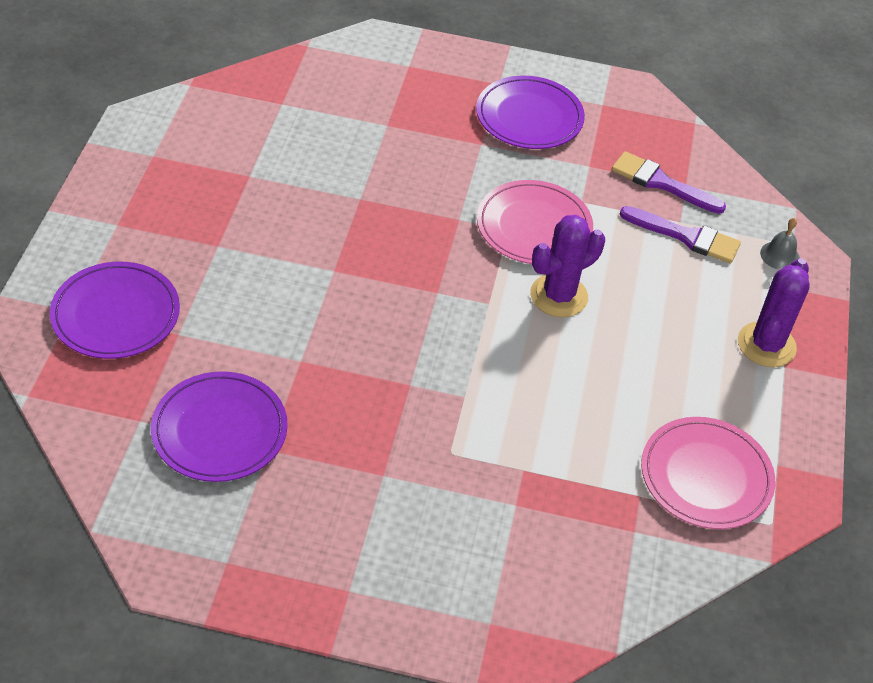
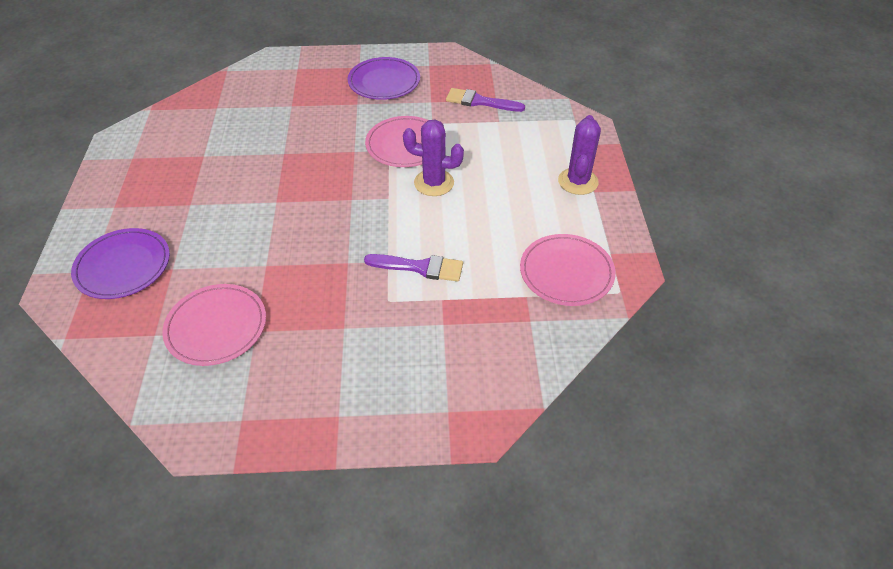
camera: 10 degrees left, 0 degrees up
purple plate [151,371,288,482] -> pink plate [162,284,266,366]
purple cactus [530,215,605,317] -> purple cactus turned 60 degrees clockwise [403,120,464,196]
purple brush [620,206,741,263] -> purple brush moved to [364,254,463,282]
grey bell [760,218,800,270] -> none

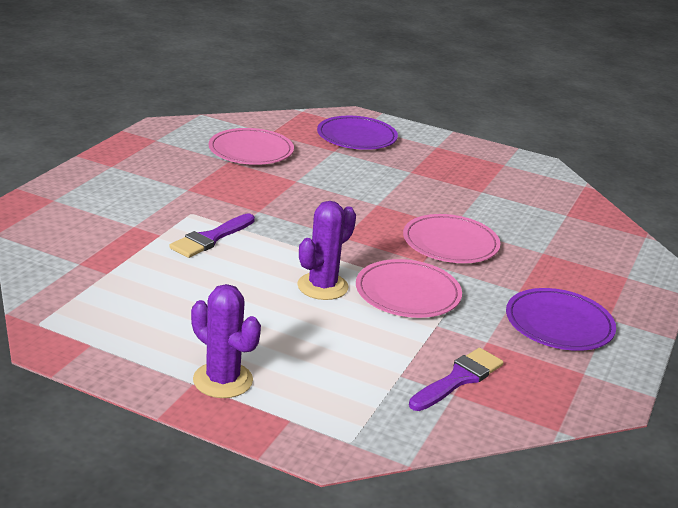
camera: 115 degrees right, 20 degrees down
pink plate [520,234,616,306] -> pink plate moved to [403,214,500,263]

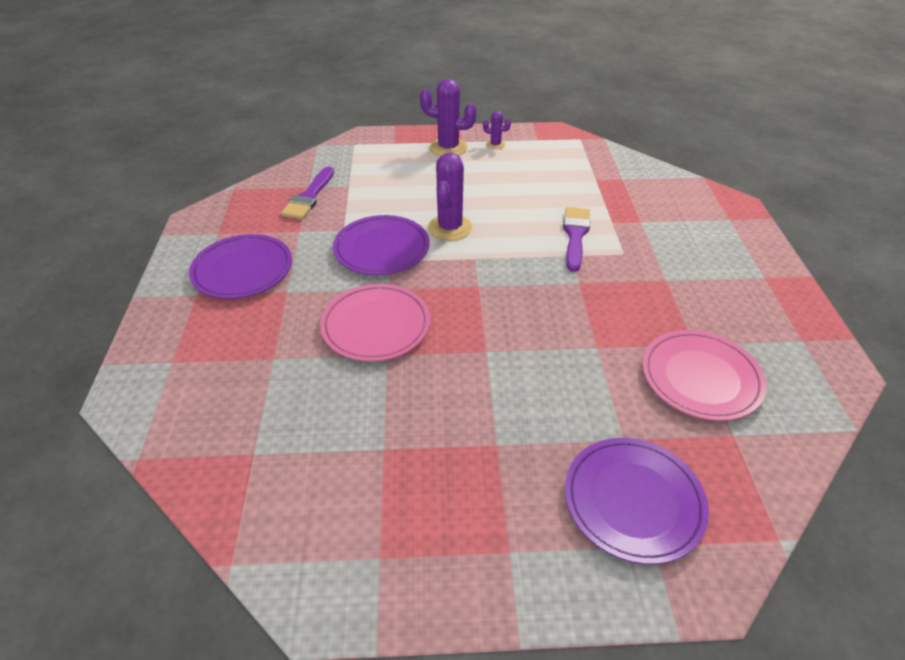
camera: 155 degrees right, 15 degrees up
pink plate [356,259,462,318] -> purple plate [333,215,429,275]
none -> purple cactus [483,111,511,150]

